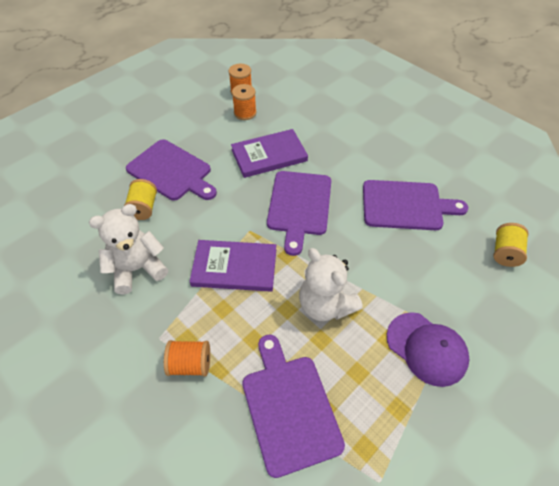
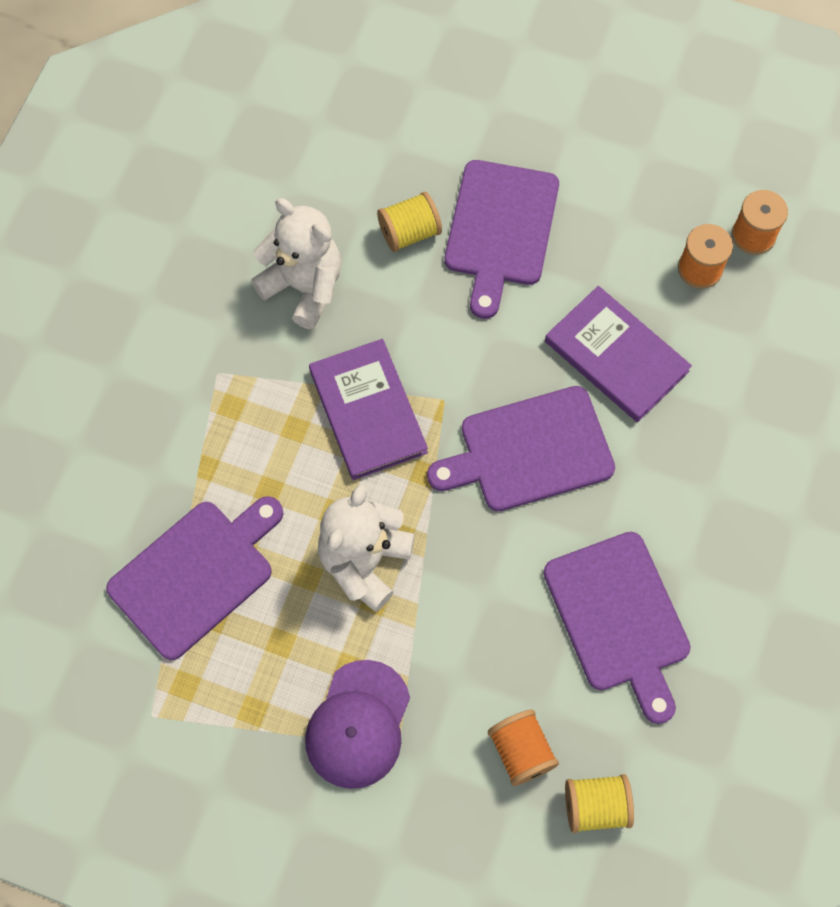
camera: 65 degrees right, 15 degrees up
orange spool [164,340,210,376] -> orange spool moved to [488,709,559,786]

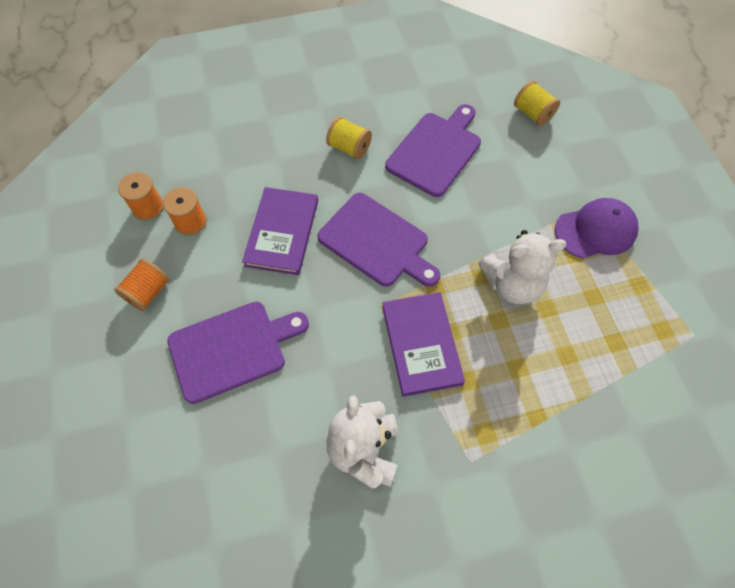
camera: 125 degrees left, 5 degrees down
purple cutting board [106,496,283,660] -> none
purple book [309,339,428,480] -> purple book turned 45 degrees counterclockwise [382,292,465,397]
yellow spool [377,192,442,252] -> yellow spool moved to [326,117,372,159]
orange spool [488,709,559,786] -> orange spool moved to [114,259,170,311]

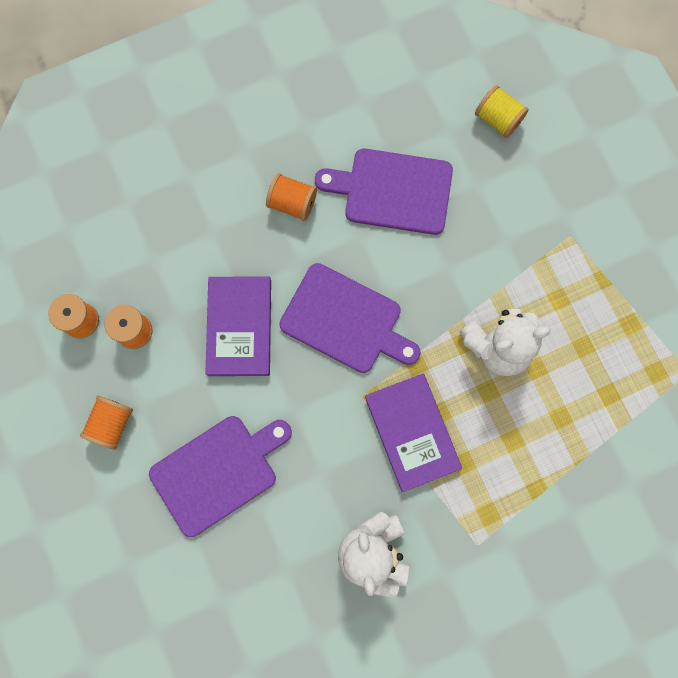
camera: 10 degrees left, 15 degrees up
yellow spool [326,117,372,159] -> orange spool [266,173,317,221]
purple cutting board [385,104,481,197] -> purple cutting board turned 105 degrees counterclockwise [315,149,453,235]
purple cap [555,198,639,258] -> none

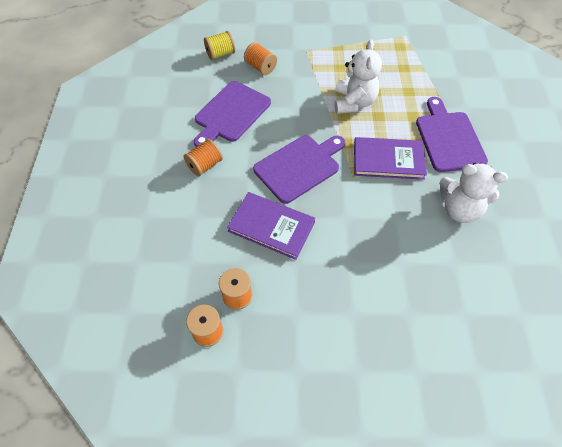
camera: 65 degrees left, 20 degrees down
orange spool [80,396,133,450] -> orange spool moved to [244,42,277,75]
purple cutting board [149,416,292,537] -> purple cutting board moved to [416,97,488,172]

